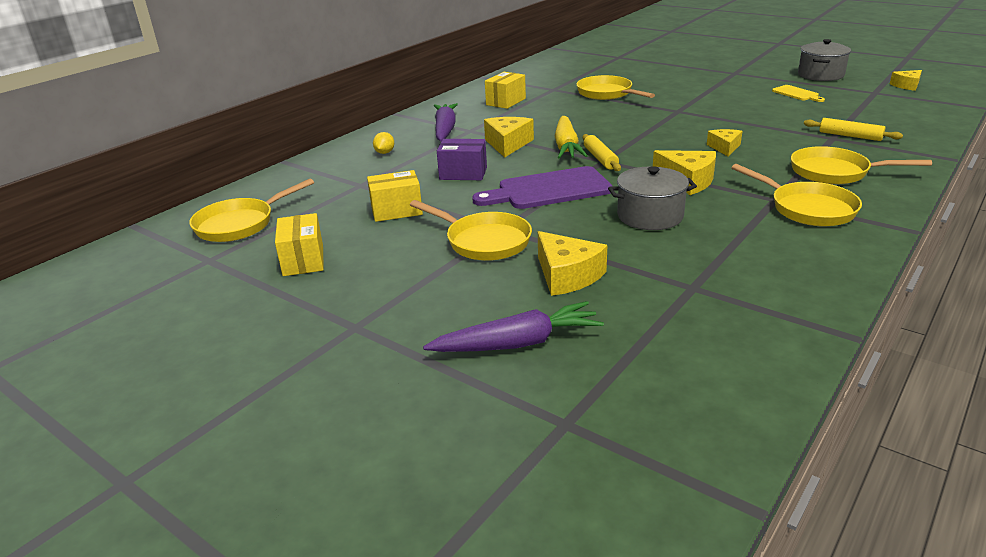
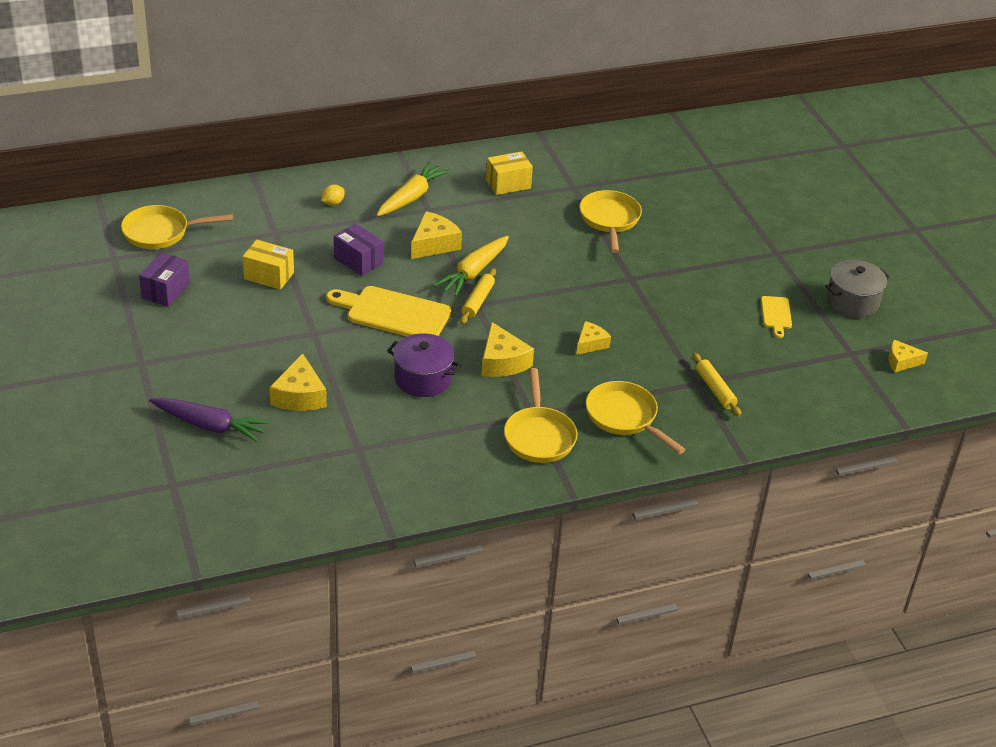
camera: 30 degrees right, 10 degrees up
yellow box [275,213,324,276] -> purple box [139,252,190,307]
yellow pan [410,200,532,261] -> none
purple carrot [433,103,458,141] -> yellow carrot [377,162,450,216]
purple cutting board [472,166,612,209] -> yellow cutting board [326,286,451,337]
grey pot [608,166,697,230] -> purple pot [387,333,461,397]

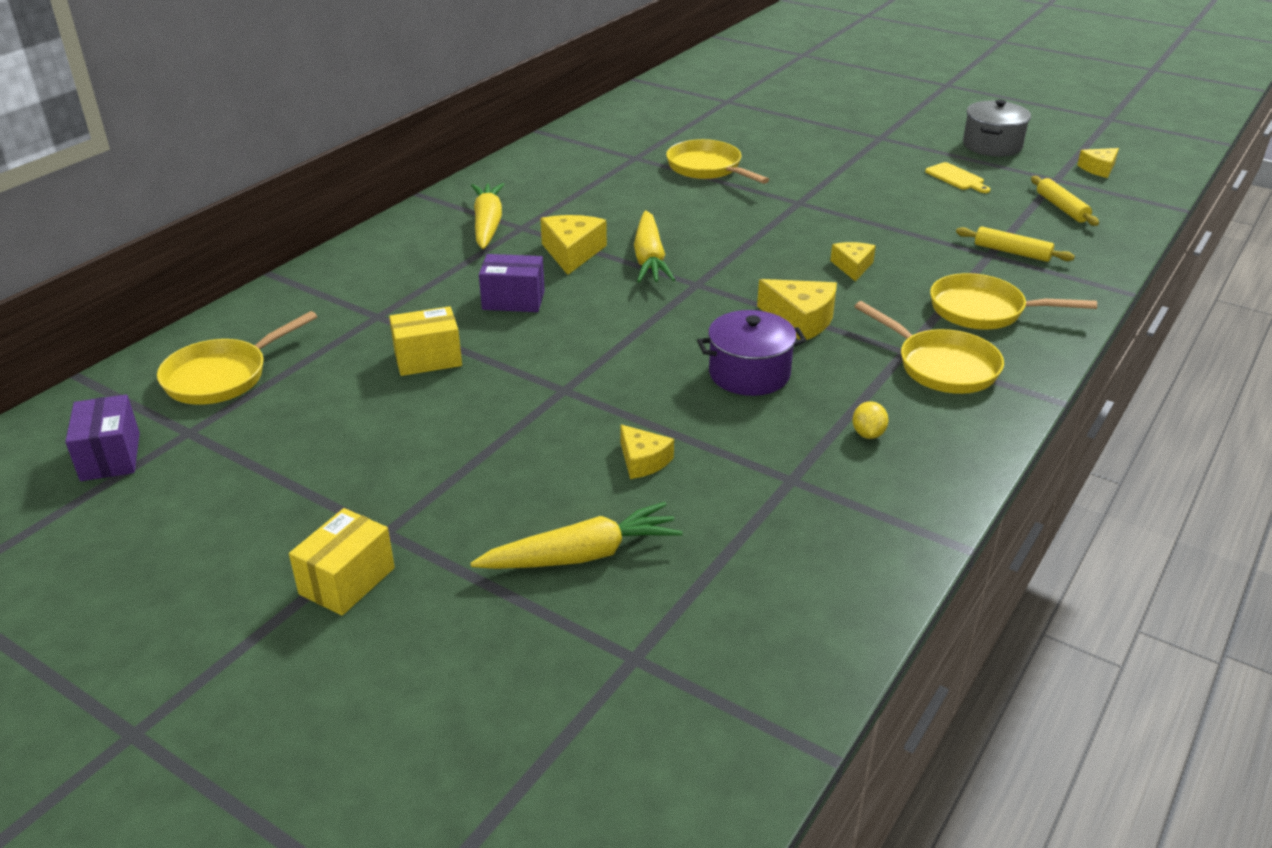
camera: 35 degrees left, 5 degrees down
purple box [139,252,190,307] -> purple box moved to [65,394,140,481]
purple carrot [149,397,270,442] -> yellow carrot [470,502,683,569]
yellow cheese [270,353,327,411] -> yellow cheese [620,424,674,479], size x0.64
yellow lemon [321,185,345,205] -> yellow lemon moved to [852,401,889,439]
yellow cutting board [326,286,451,337] -> none
yellow rolling pin [460,268,496,324] -> yellow rolling pin moved to [1031,176,1099,226]
yellow box [486,151,533,195] -> yellow box moved to [289,508,395,615]

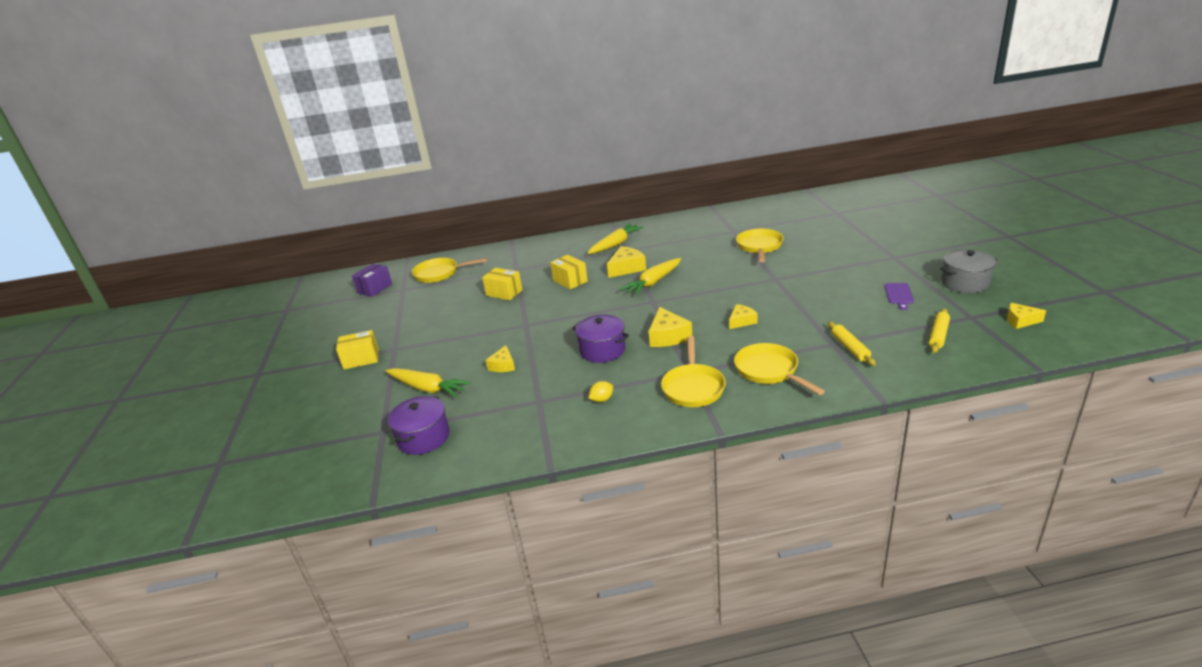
camera: 50 degrees right, 5 degrees down
purple box [479,254,545,312] -> yellow box [550,255,588,290]
yellow cutting board [925,162,990,193] -> purple cutting board [884,283,914,310]
none -> purple pot [388,396,450,455]

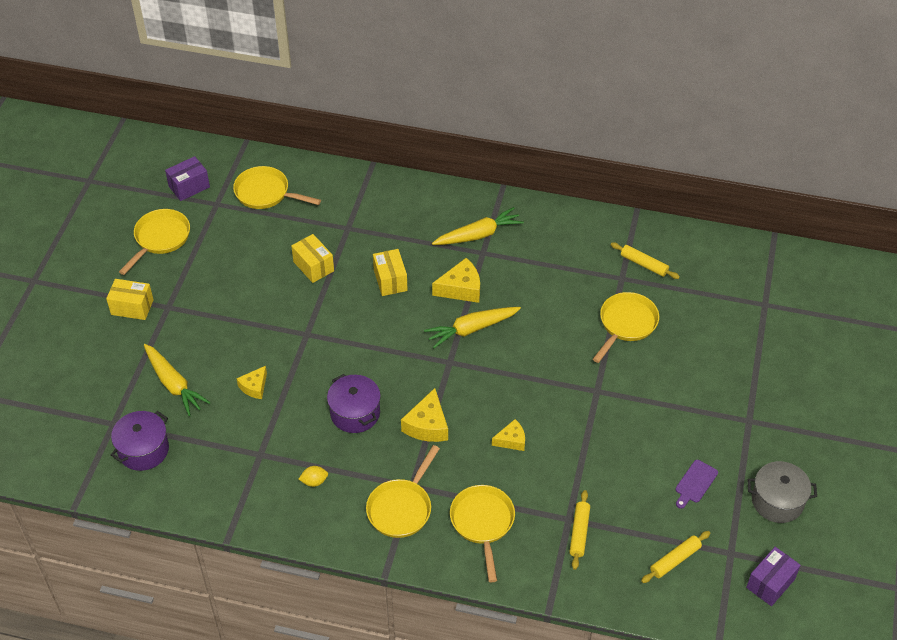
camera: 20 degrees right, 20 degrees up
yellow cheese [1007,303,1046,329] -> purple box [746,547,801,606]
none -> yellow pan [119,209,190,275]
none -> yellow rolling pin [611,242,680,279]

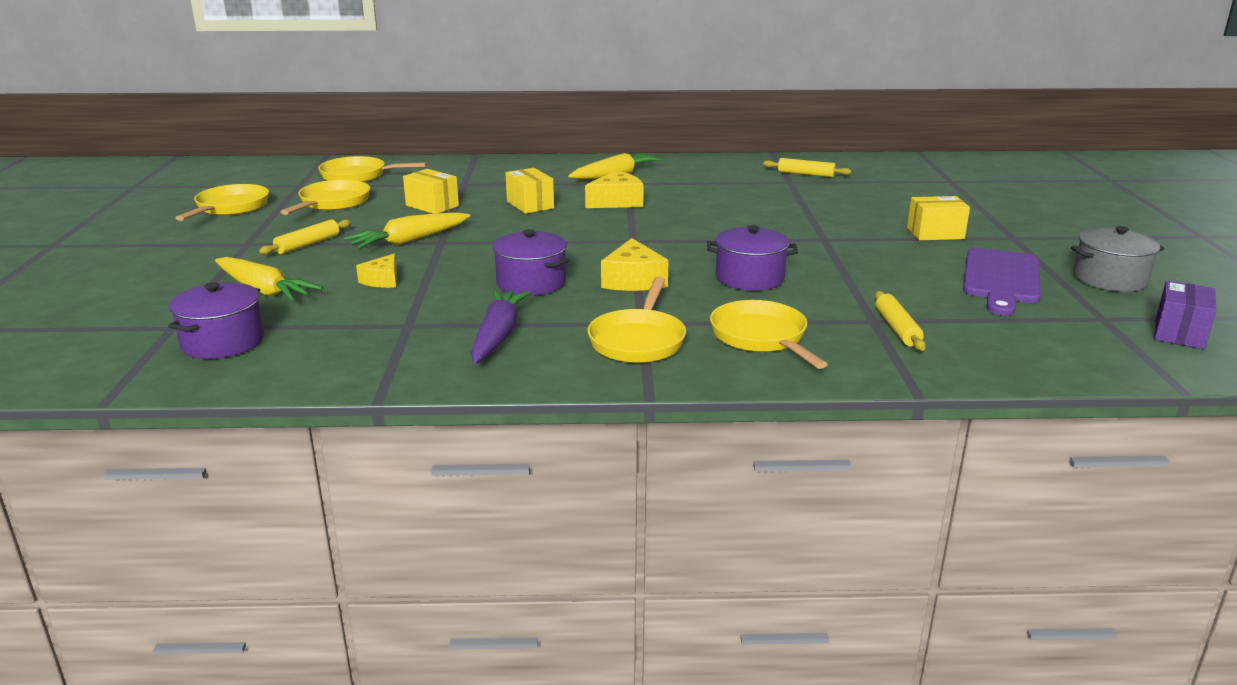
camera: 15 degrees left, 25 degrees down
yellow box [106,279,154,320] -> yellow box moved to [907,196,970,240]
purple box [165,156,210,201] -> none
yellow lemon [299,466,328,487] -> purple carrot [471,289,531,364]
yellow carrot [424,307,521,348] -> yellow carrot moved to [344,212,470,249]
yellow cheese [492,419,525,451] -> purple pot [707,225,798,291]
yellow pan [593,292,659,363] -> yellow pan moved to [280,180,370,215]
yellow rolling pin [641,531,710,583] -> yellow rolling pin moved to [259,220,351,255]
purple cutting board [675,460,718,509] -> purple cutting board [963,248,1041,316], size x1.98

